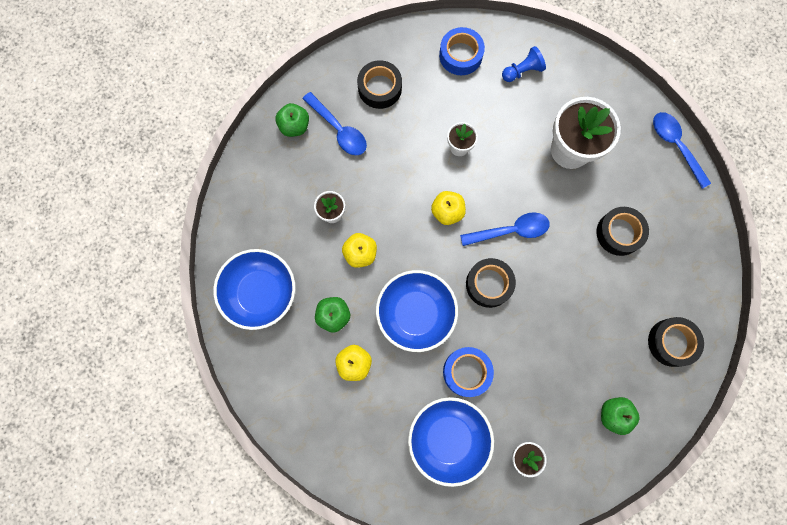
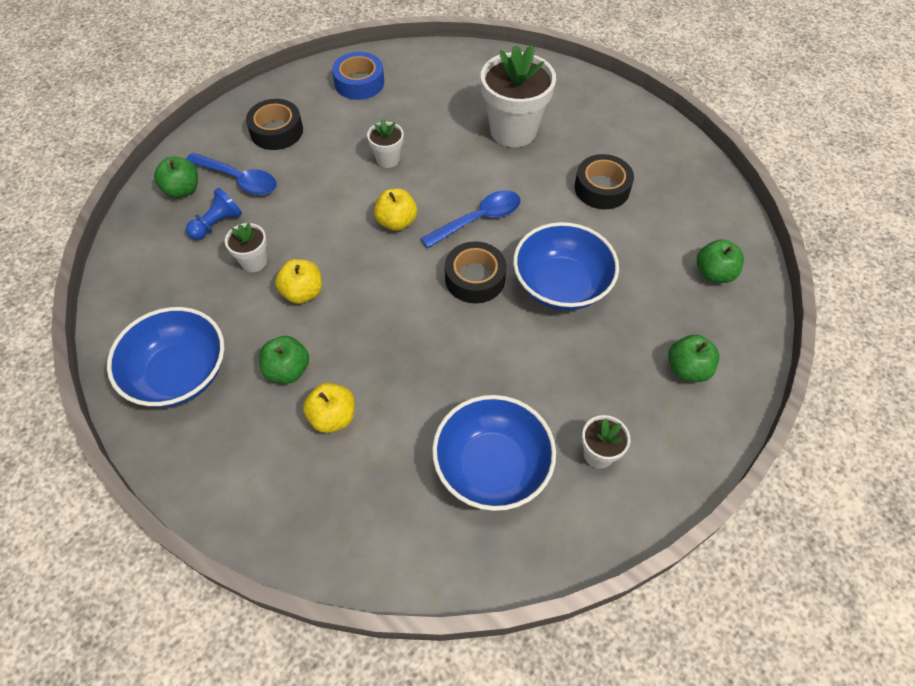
camera: 20 degrees left, 20 degrees down
blue bowl [376,270,458,352] -> blue bowl moved to [513,222,619,310]
blue tape [443,347,494,397] -> none
blue pawn [502,46,546,82] -> blue pawn moved to [186,188,242,240]
black tape [648,317,704,367] -> green apple [697,239,744,283]
blue spoon [653,112,711,189] -> none

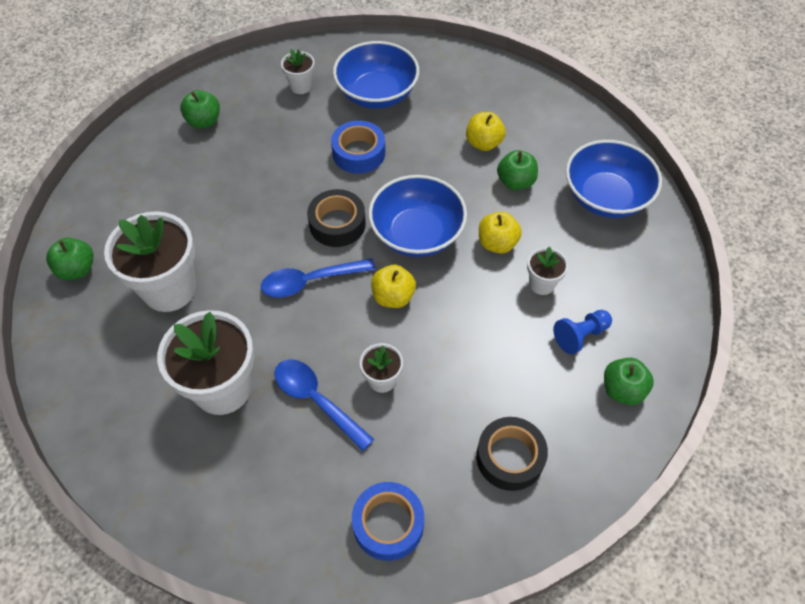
camera: 165 degrees left, 0 degrees up
blue spoon [186,153,277,195] -> blue spoon moved to [274,359,374,451]
blue bowl [513,222,619,310] -> blue bowl moved to [368,175,467,257]
black tape [574,154,634,209] -> white flower pot [104,211,196,312]
green apple [697,239,744,283] -> green apple moved to [46,238,94,280]
none -> blue tape [331,120,385,174]

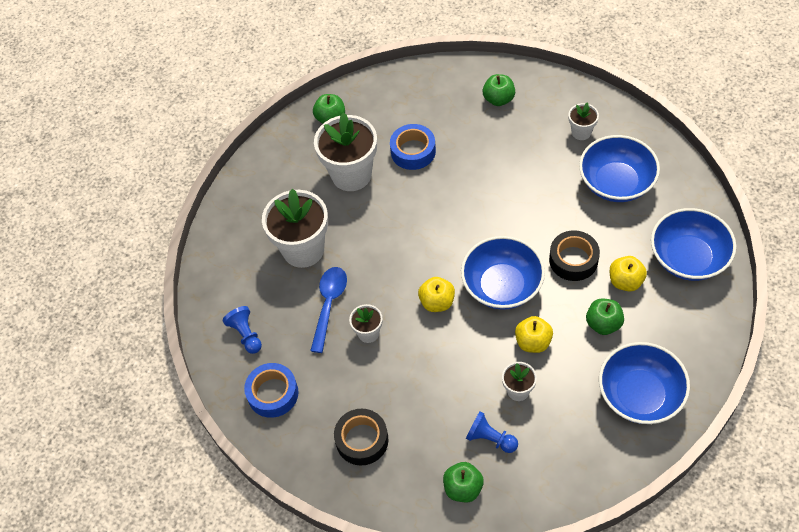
camera: 65 degrees right, 0 degrees up
blue spoon [261,258,376,298] -> none
black tape [307,189,366,247] -> black tape moved to [549,230,600,281]
blue tape [331,120,385,174] -> blue tape moved to [390,124,436,170]
none -> blue pawn [223,306,262,354]
none -> blue bowl [651,208,736,281]

